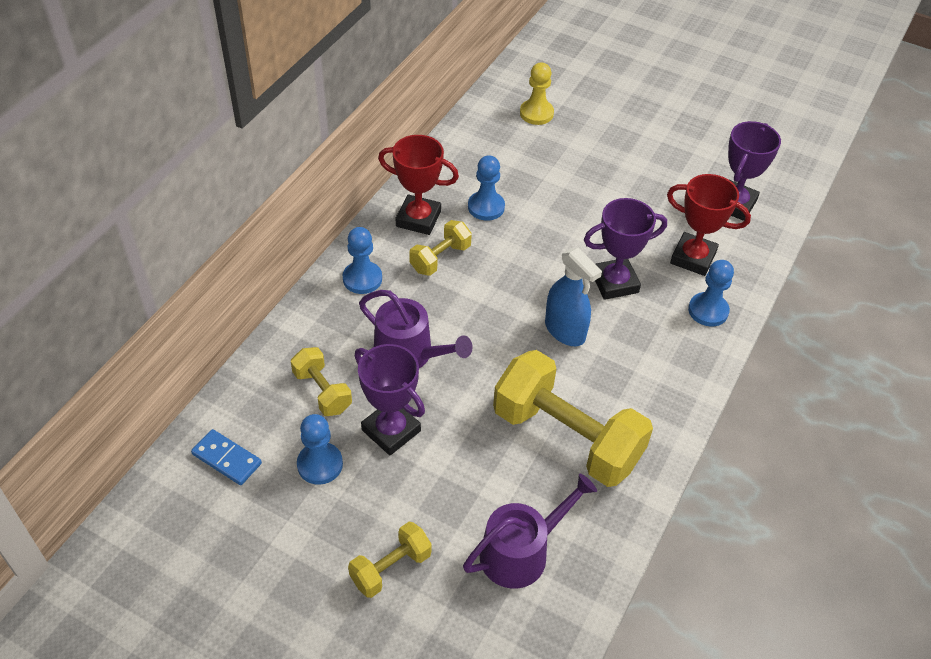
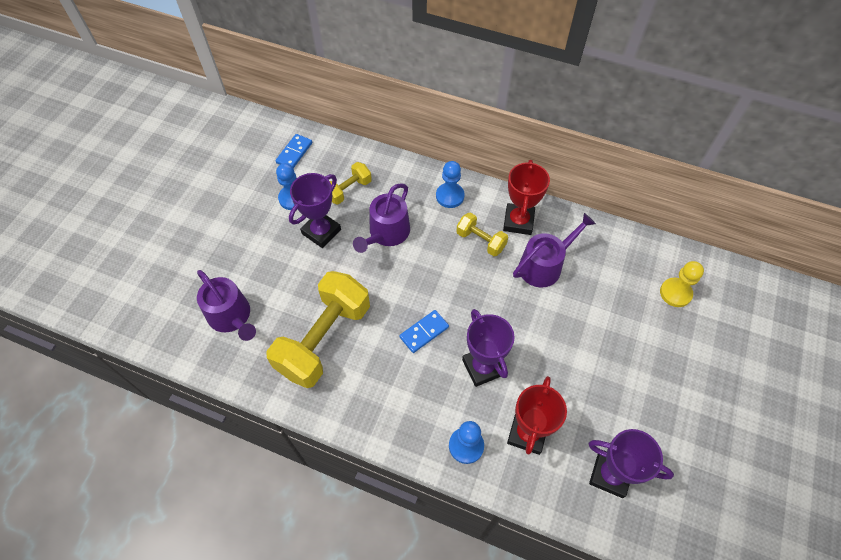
camera: 85 degrees right, 10 degrees up
yellow dumbbell [348,522,431,598] -> none
blue pawn [468,155,505,221] -> purple watering can [513,213,596,287]
blue spray bottle [545,248,602,346] -> blue domino [399,310,449,353]

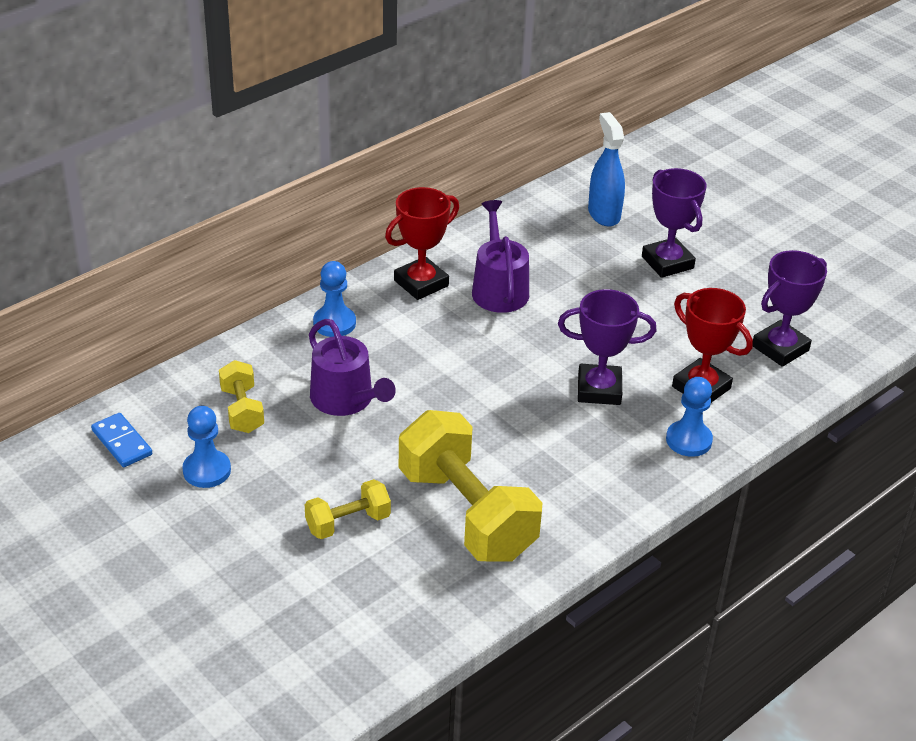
camera: 65 degrees left, 20 degrees down
purple watering can [197,270,256,341] -> none
purple trophy [289,173,341,248] -> purple trophy moved to [642,168,706,278]
blue domino [399,310,449,353] -> none
yellow dumbbell [456,212,508,256] -> yellow dumbbell moved to [305,479,391,539]
red trophy [503,160,550,235] -> red trophy turned 75 degrees counterclockwise [385,187,459,300]
yellow pawn [660,261,704,307] -> blue spray bottle [588,112,625,227]

